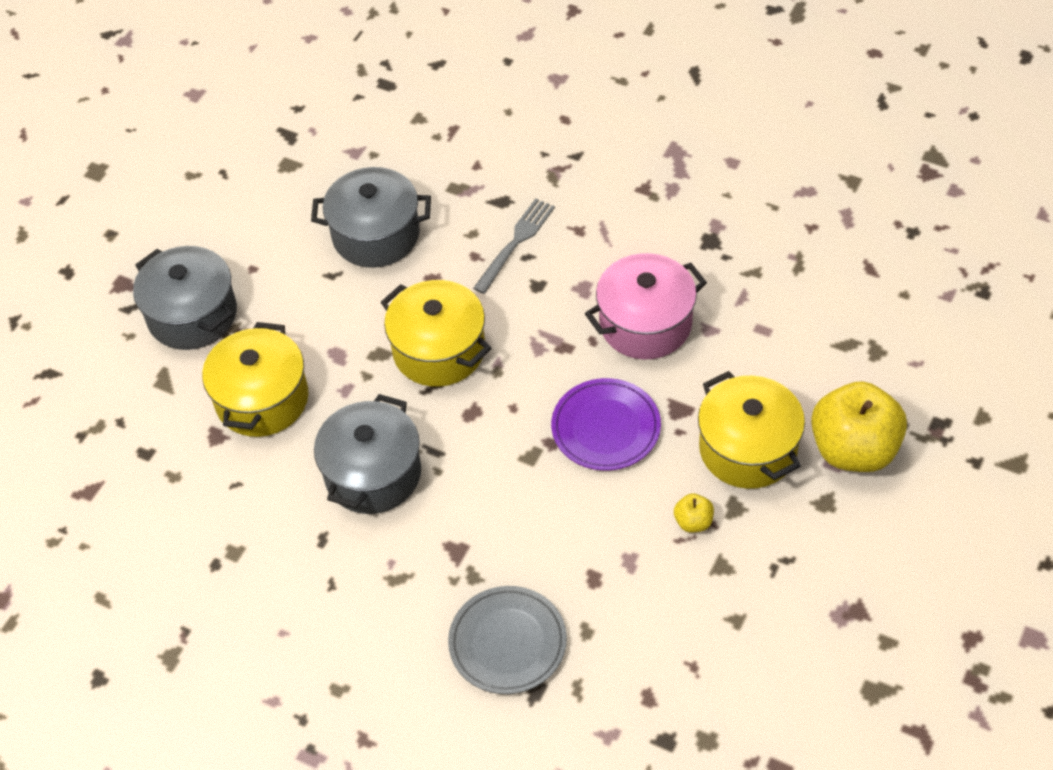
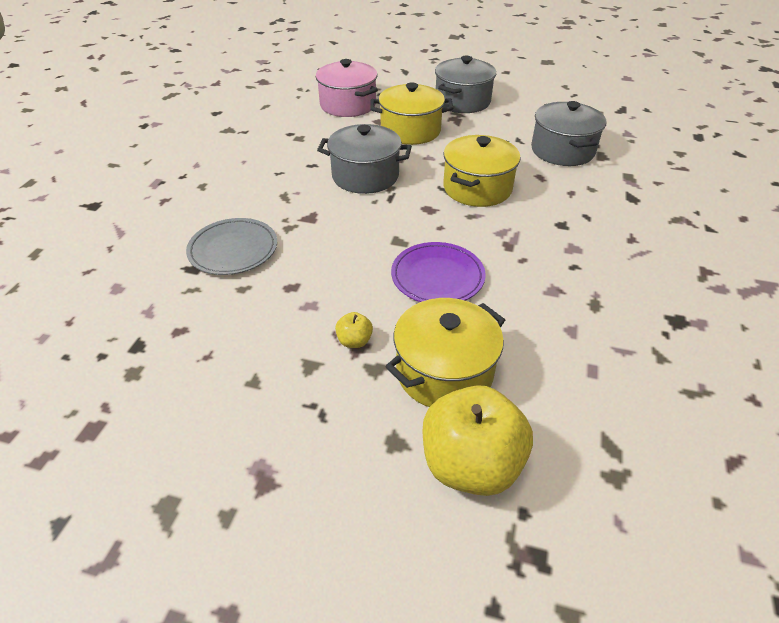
camera: 75 degrees right, 10 degrees down
grey fork [473,199,555,294] -> none
pink pot [585,253,707,360] -> pink pot moved to [316,59,378,117]

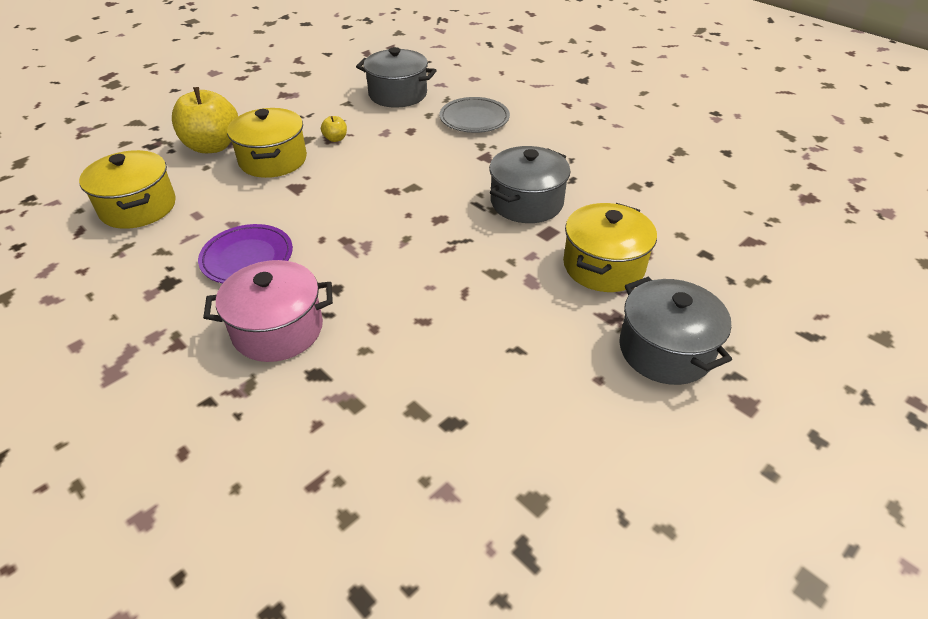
camera: 120 degrees right, 0 degrees up
pink pot [316,59,378,117] -> pink pot moved to [203,260,333,362]
purple plate [391,242,485,302] -> purple plate moved to [198,224,293,283]
yellow pot [443,135,521,207] -> yellow pot moved to [79,150,176,229]
grey pot [531,101,606,166] -> grey pot moved to [356,47,437,108]

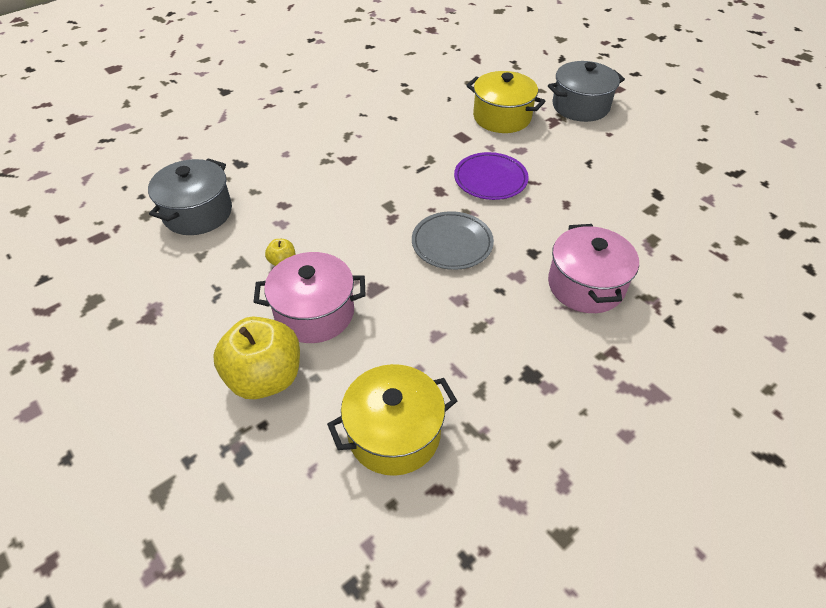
camera: 85 degrees left, 5 degrees up
purple plate [198,224,293,283] -> purple plate moved to [454,152,528,200]
yellow pot [227,108,307,178] -> pink pot [254,252,365,343]
grey plate [439,97,510,133] -> grey plate moved to [412,211,494,270]
grey pot [489,146,571,223] -> none

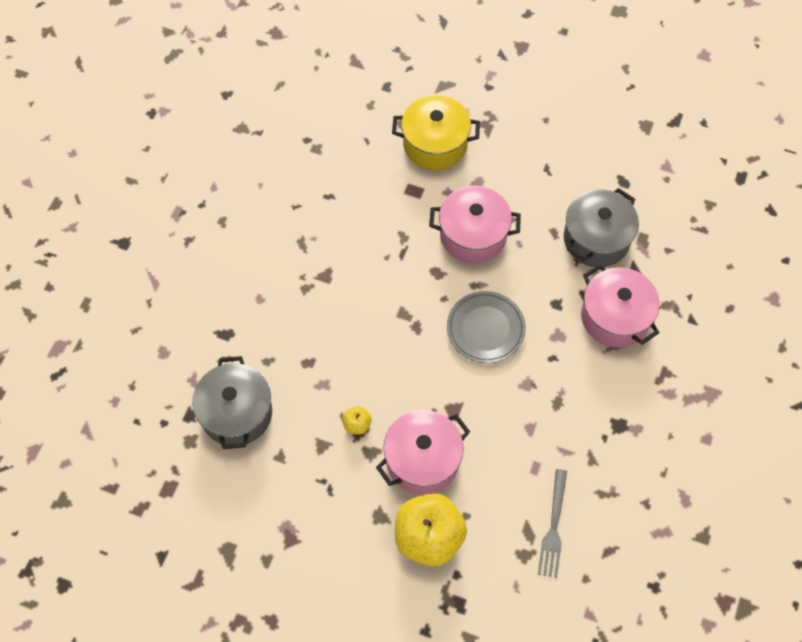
camera: 30 degrees left, 15 degrees up
yellow pot [327,364,457,476] -> grey fork [538,469,567,578]
purple plate [454,152,528,200] -> pink pot [429,186,521,264]
grey pot [548,61,625,122] -> grey pot moved to [564,188,639,267]

